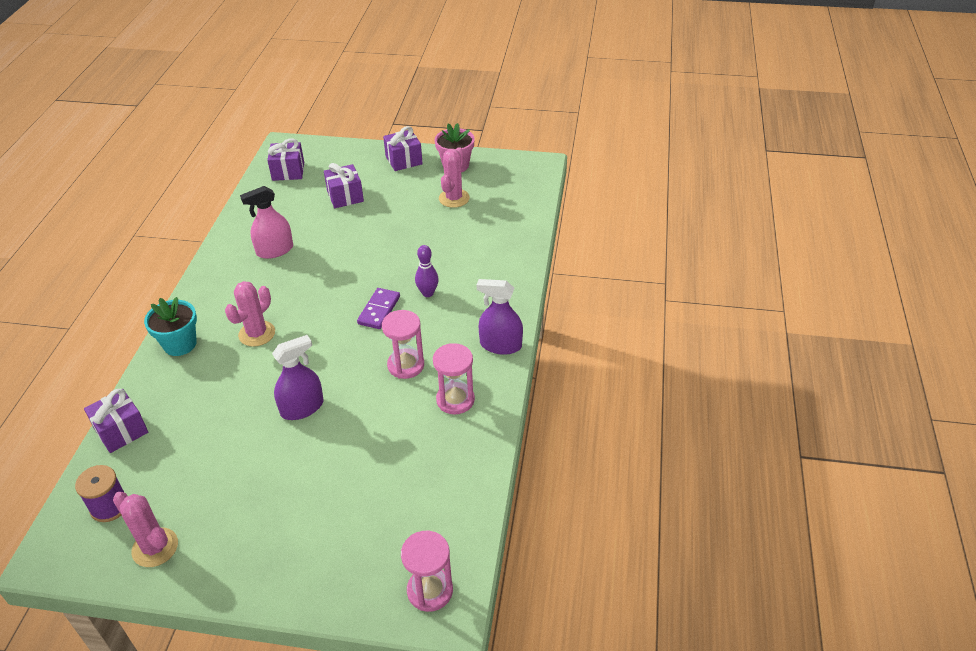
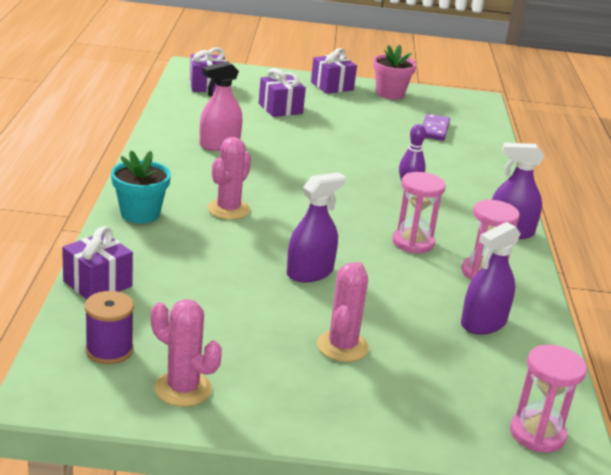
camera: 10 degrees left, 15 degrees down
purple domino [357,288,400,329] -> purple domino moved to [423,114,450,141]
pink cactus [439,147,470,208] -> pink cactus moved to [317,262,369,362]
none -> purple spray bottle [461,222,521,335]

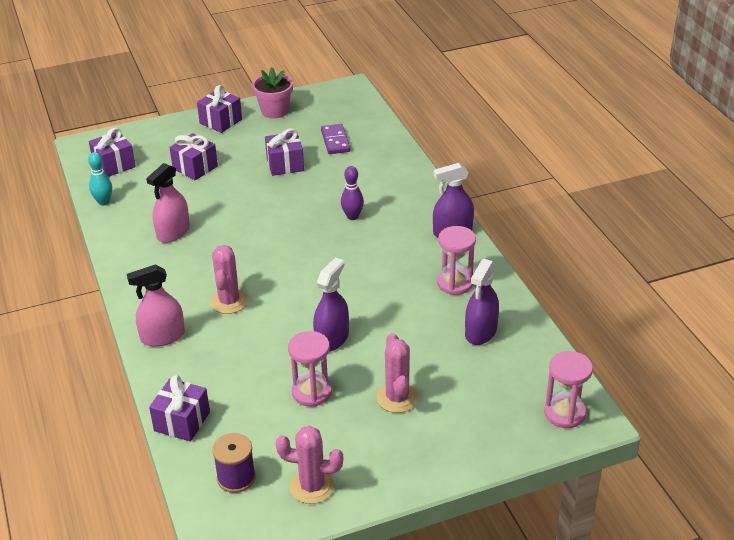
camera: 20 degrees left, 10 degrees up
turquoise flower pot [111,151,171,223] -> pink spray bottle [127,265,185,346]
pink hourglass [392,172,446,253] -> pink hourglass moved to [288,331,332,407]
none -> turquoise bowling pin [88,152,112,205]
none -> purple gift [265,128,304,176]

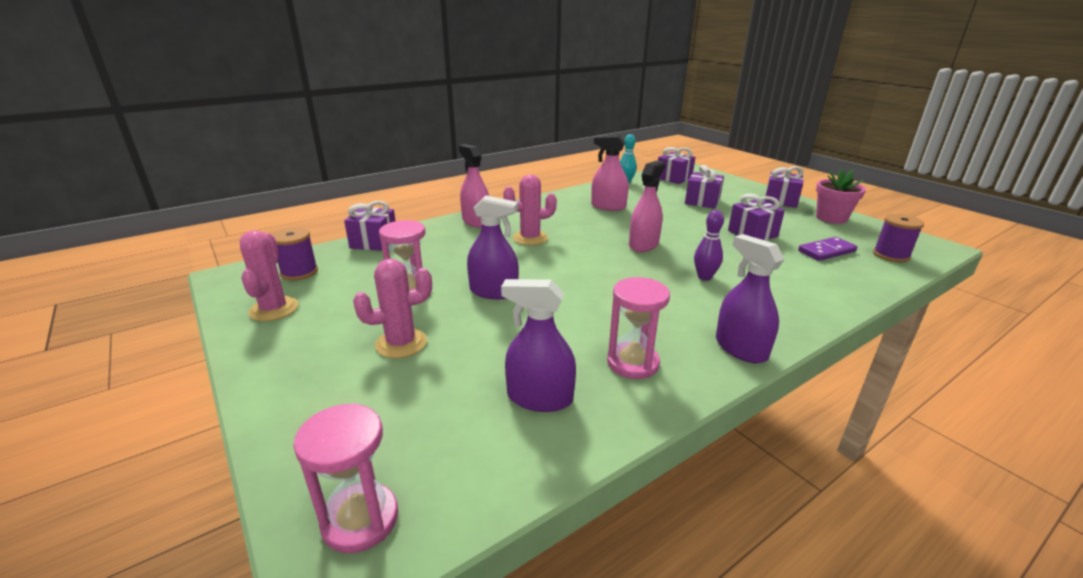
camera: 75 degrees right, 10 degrees down
none -> pink spray bottle [629,161,666,252]
none -> purple spool [873,214,924,262]

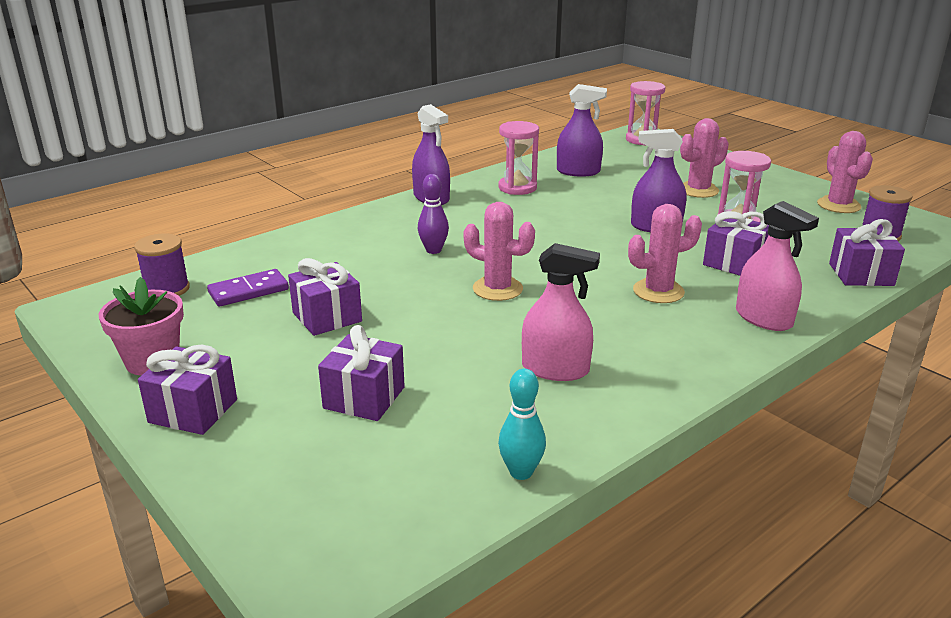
camera: 175 degrees right, 0 degrees up
pink spray bottle [629,161,666,252] -> pink cactus [463,202,535,301]
purple gift [658,147,695,184] -> purple gift moved to [703,211,769,276]

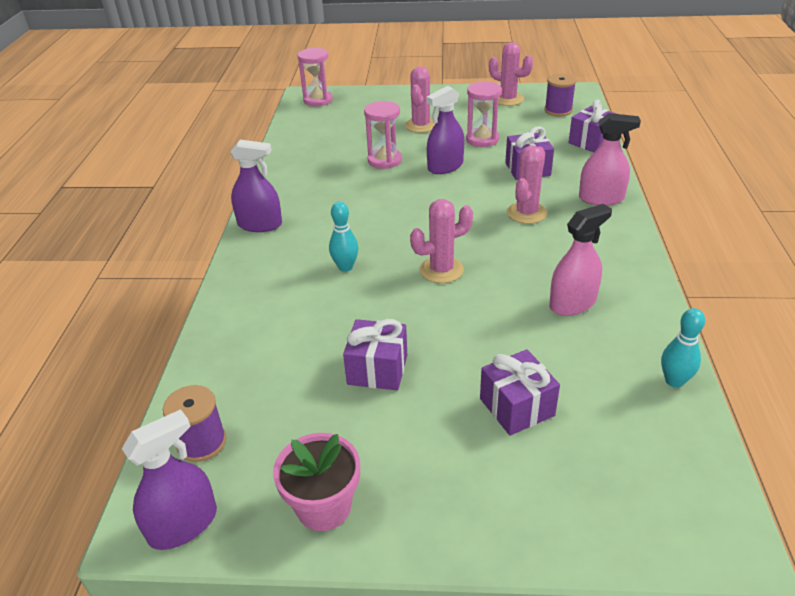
camera: 45 degrees left, 10 degrees up
purple gift [138,345,237,435] -> none
purple domino [207,269,289,307] -> none
purple bowling pin [418,174,449,254] -> turquoise bowling pin [329,202,358,272]
pink hourglass [498,121,539,195] -> pink hourglass moved to [364,101,402,169]
purple spray bottle [557,84,607,177] -> purple spray bottle moved to [122,409,217,550]

